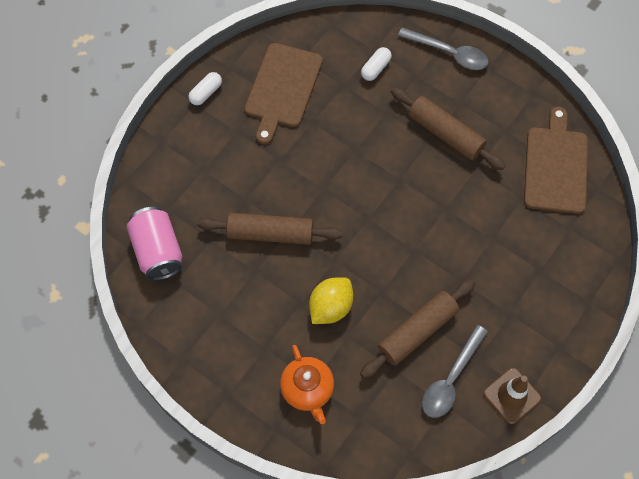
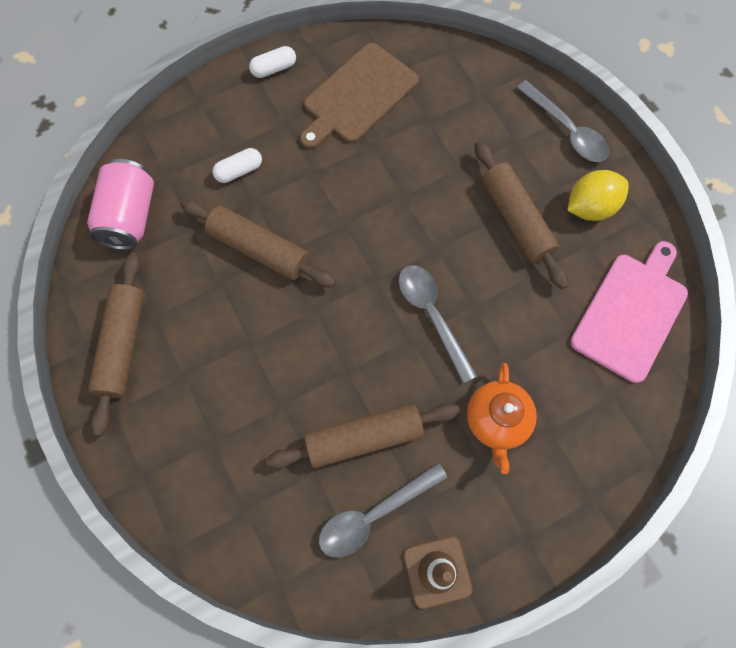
camera: 25 degrees right, 5 degrees up
orange teapot [280,345,334,424] -> orange teapot moved to [467,363,537,474]
yellow lemon [309,277,353,324] -> yellow lemon moved to [567,170,629,221]
white capsule [361,47,392,81] -> white capsule moved to [213,148,262,183]
brown cutting board [524,106,588,214] -> pink cutting board [570,241,688,383]
none -> brown rolling pin [88,253,144,436]
none -> grey spoon [398,265,477,384]

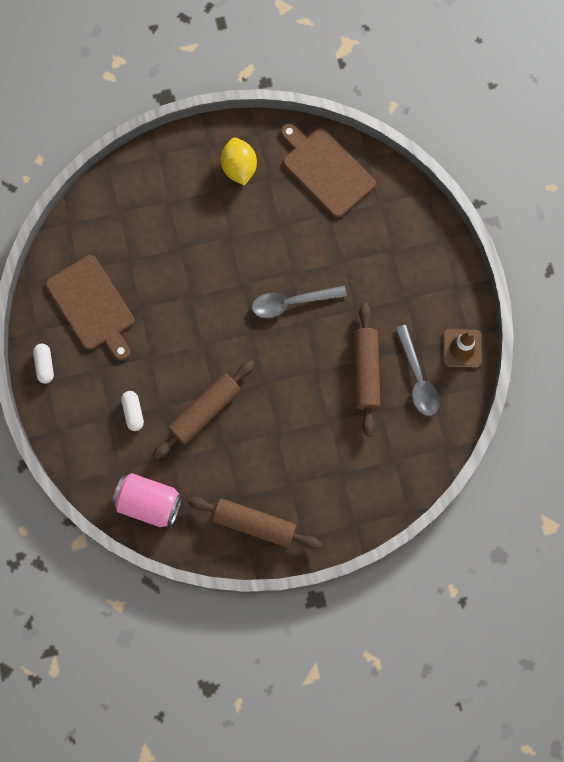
camera: 75 degrees left, 5 degrees up
orange teapot [467,363,537,474] -> none
brown rolling pin [475,141,568,289] -> none
grey spoon [517,80,610,162] -> none
pink cutting board [570,241,688,383] -> brown cutting board [281,124,376,218]

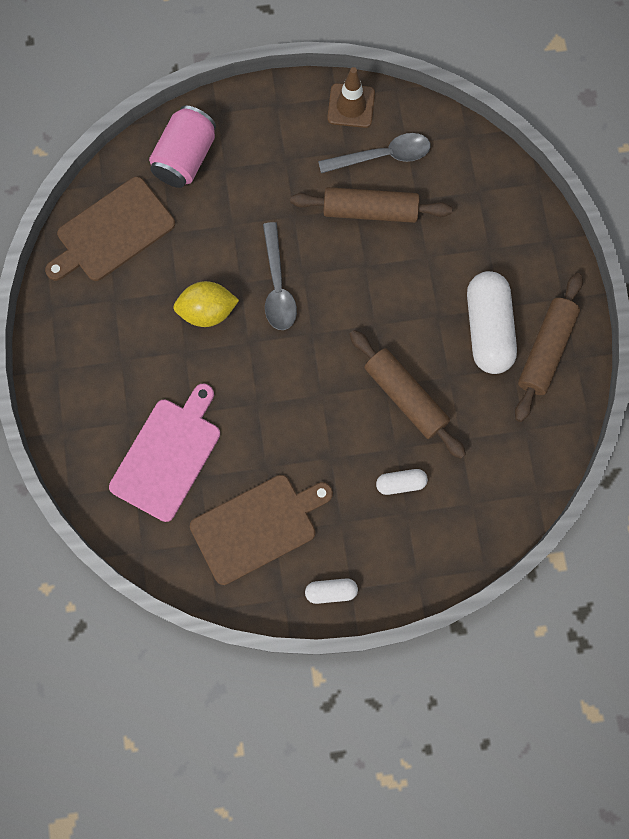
camera: 85 degrees left, 0 degrees up
pink can [112,473,182,527] -> pink can moved to [149,105,216,188]
yellow lemon [221,138,257,186] -> yellow lemon moved to [173,281,239,327]
none -> pink cutting board [109,384,220,522]
none -> white capsule [467,271,517,374]

